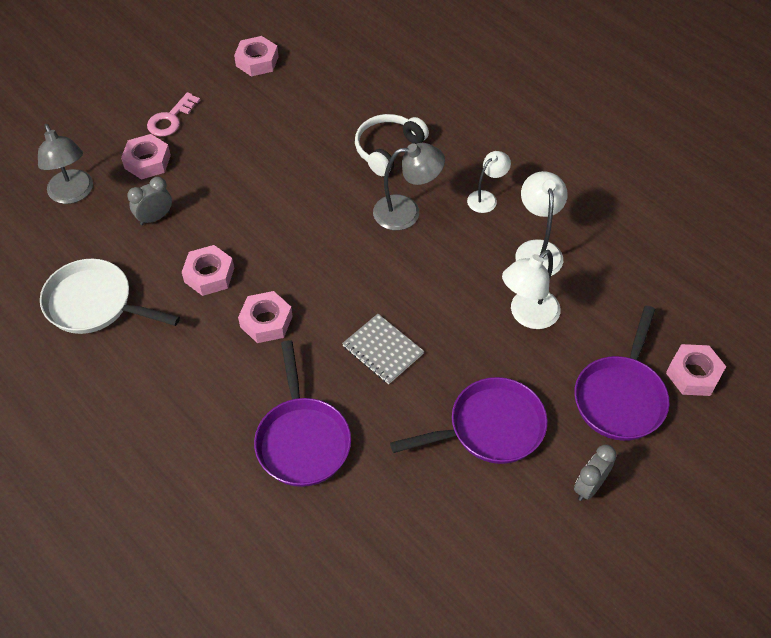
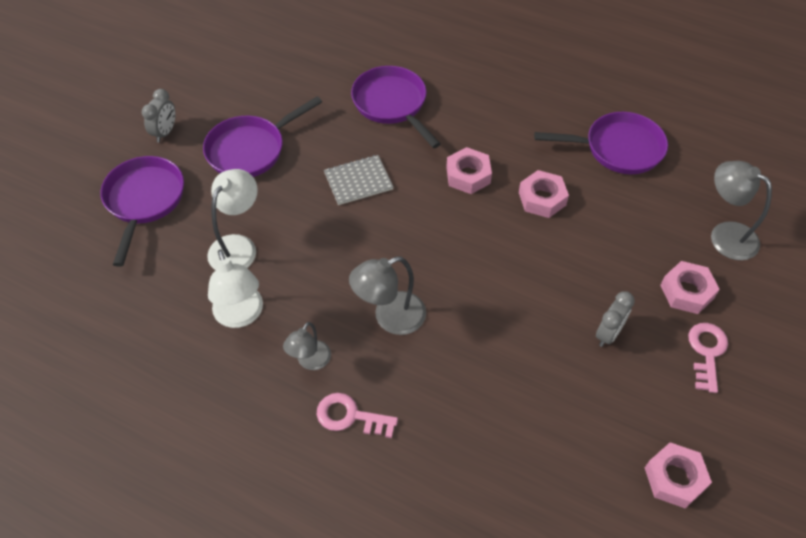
camera: 160 degrees right, 0 degrees up
white pan [40,259,180,334] -> purple pan [534,112,668,174]
grey clock [127,177,172,225] -> grey clock moved to [596,291,635,347]
grey notebook [342,314,424,384] -> grey notebook turned 45 degrees counterclockwise [324,155,393,205]
white headphones [355,114,429,176] -> none
white lamp [467,151,511,213] -> grey lamp [283,322,331,370]
pink nut [666,344,726,396] -> none
none -> pink key [317,393,398,438]

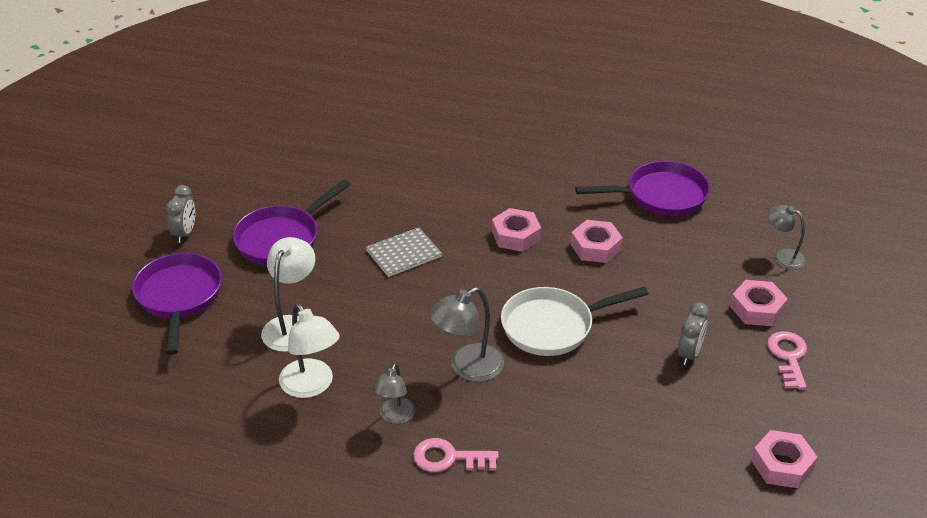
camera: 10 degrees left, 15 degrees down
purple pan [351,66,441,148] -> none
grey lamp [711,161,772,260] -> grey lamp [768,205,806,270], size x0.64
none -> white pan [501,287,648,356]

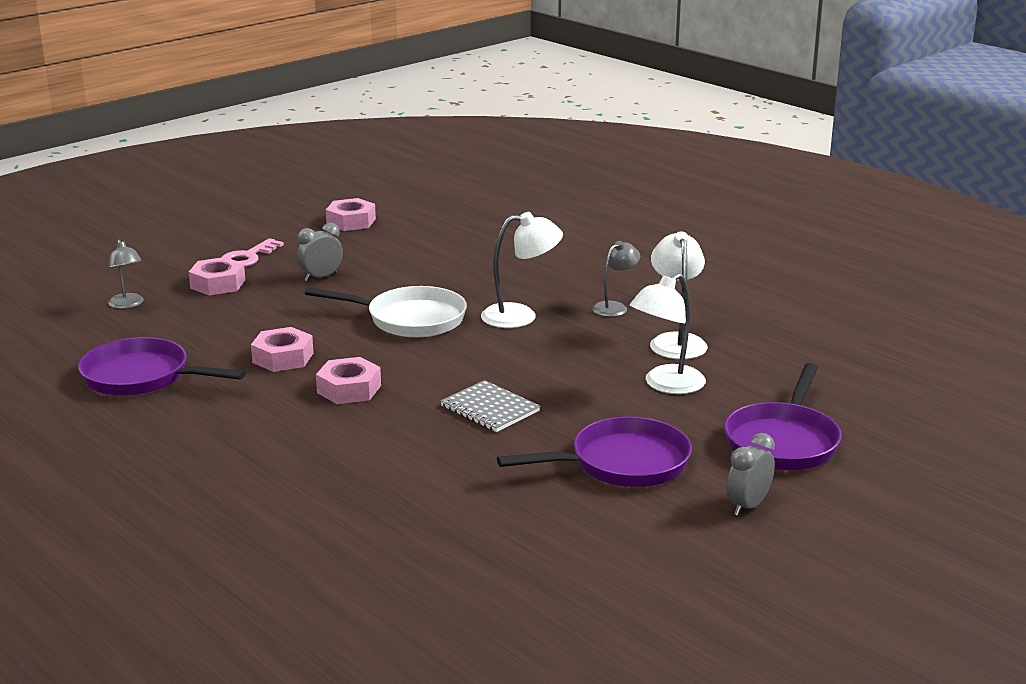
camera: 150 degrees left, 15 degrees down
grey notebook [366,227,442,277] -> grey notebook turned 45 degrees clockwise [441,380,541,432]
pink key [413,438,499,472] -> none
grey lamp [429,287,504,382] -> white lamp [481,212,563,328]

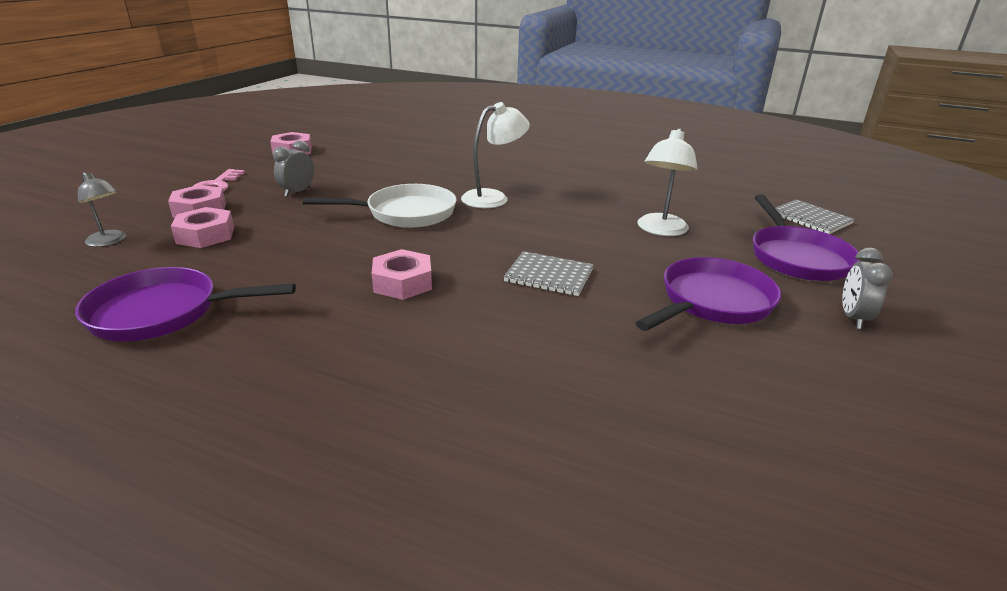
camera: 25 degrees left, 5 degrees up
pink nut [251,327,313,372] -> pink nut moved to [171,207,234,248]
grey lamp [592,241,640,317] -> none
white lamp [650,231,708,359] -> none
none -> grey notebook [775,199,855,234]

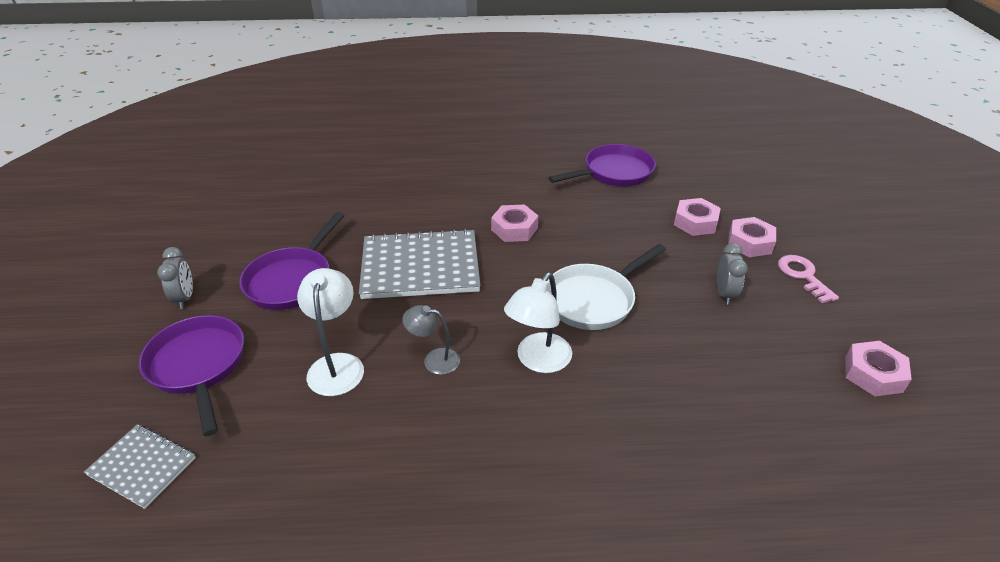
camera: 155 degrees right, 10 degrees up
grey lamp [78,172,126,247] -> grey lamp moved to [402,305,460,375]
grey notebook [503,251,594,296] -> grey notebook [359,229,481,299], size x1.89

